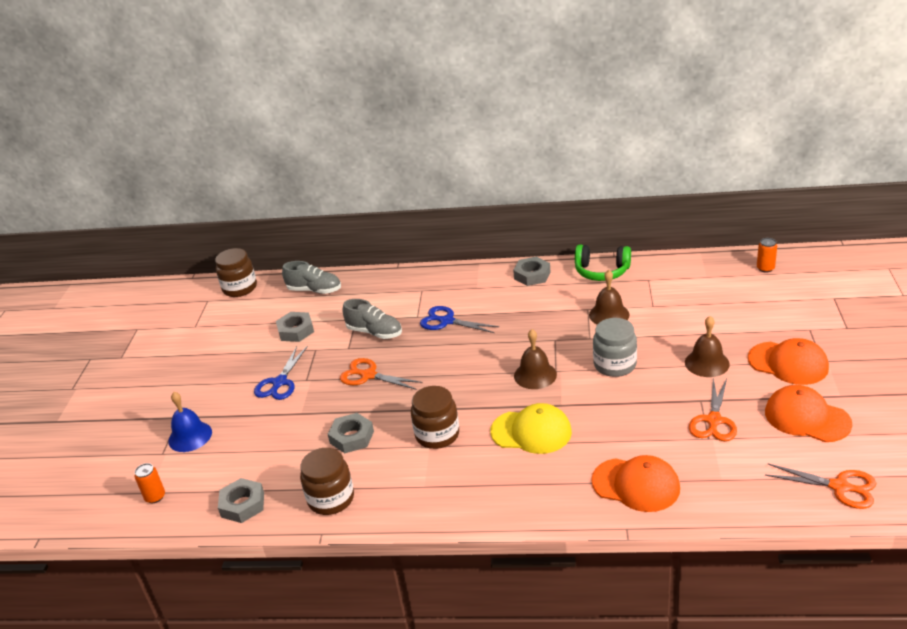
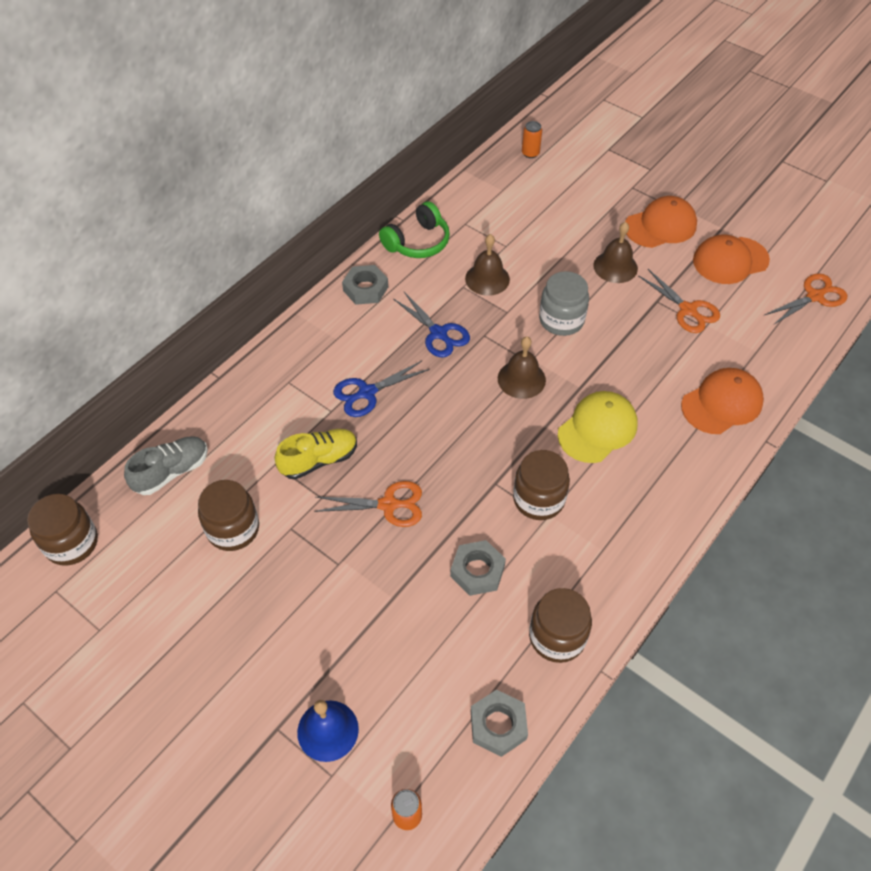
camera: 60 degrees left, 20 degrees up
blue scissors [254,346,308,400] -> blue scissors moved to [394,292,470,357]
grey nut [276,312,314,342] -> brown jar [198,480,259,551]
orange scissors [340,358,423,390] -> orange scissors turned 150 degrees counterclockwise [314,481,422,527]
grey shoe [343,299,402,339] -> yellow shoe [275,429,357,480]

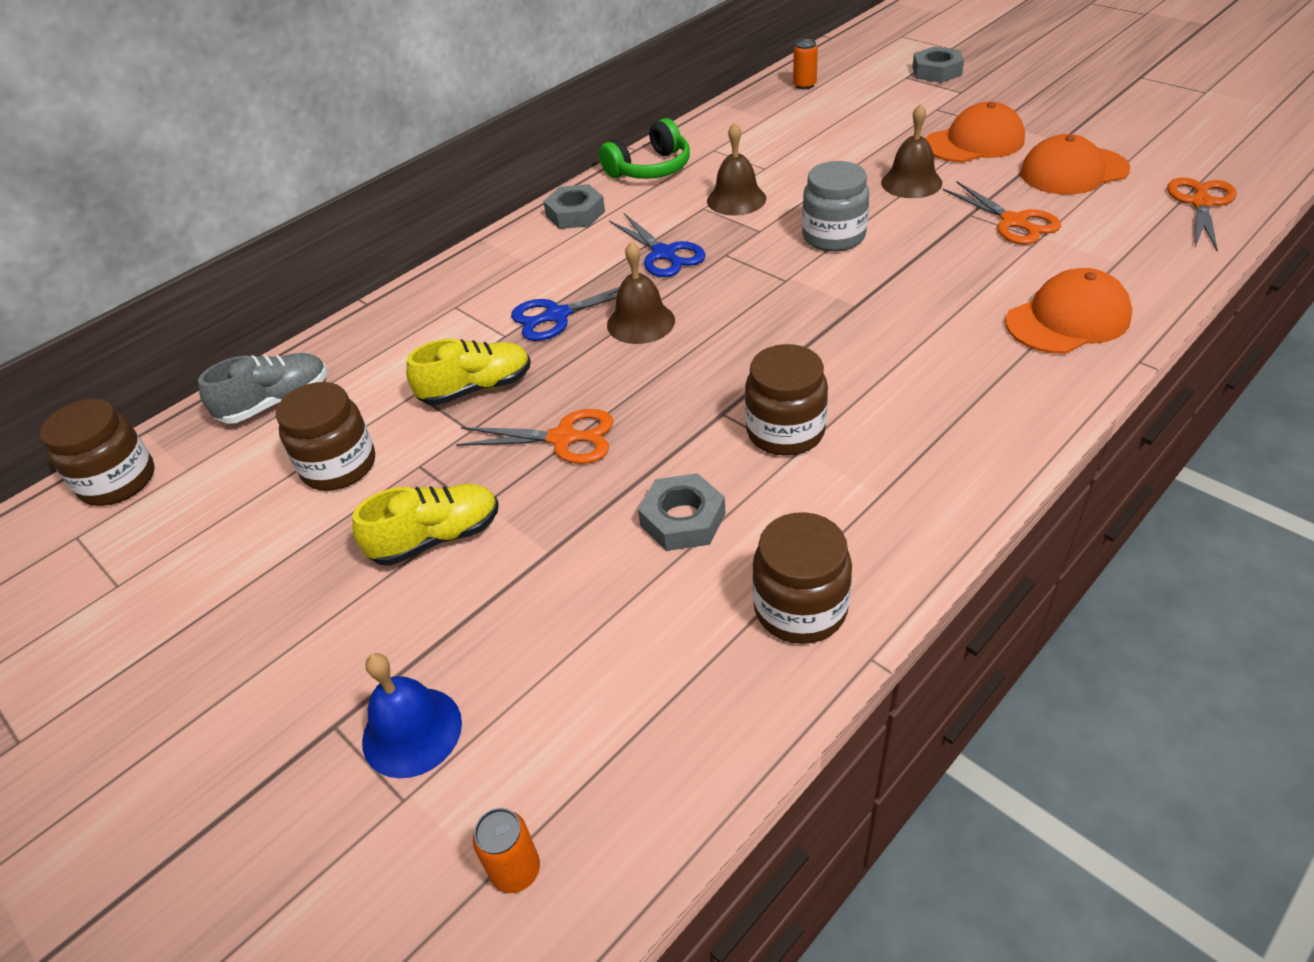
camera: 10 degrees right, 10 degrees down
grey nut [471,690,528,757] -> grey nut moved to [912,46,964,83]
brown bell [498,337,546,399] -> brown bell moved to [607,241,675,344]
yellow cap [558,391,638,463] -> none
orange scissors [765,273,847,325] -> orange scissors turned 45 degrees counterclockwise [1167,177,1237,251]
none -> yellow shoe [352,484,499,566]

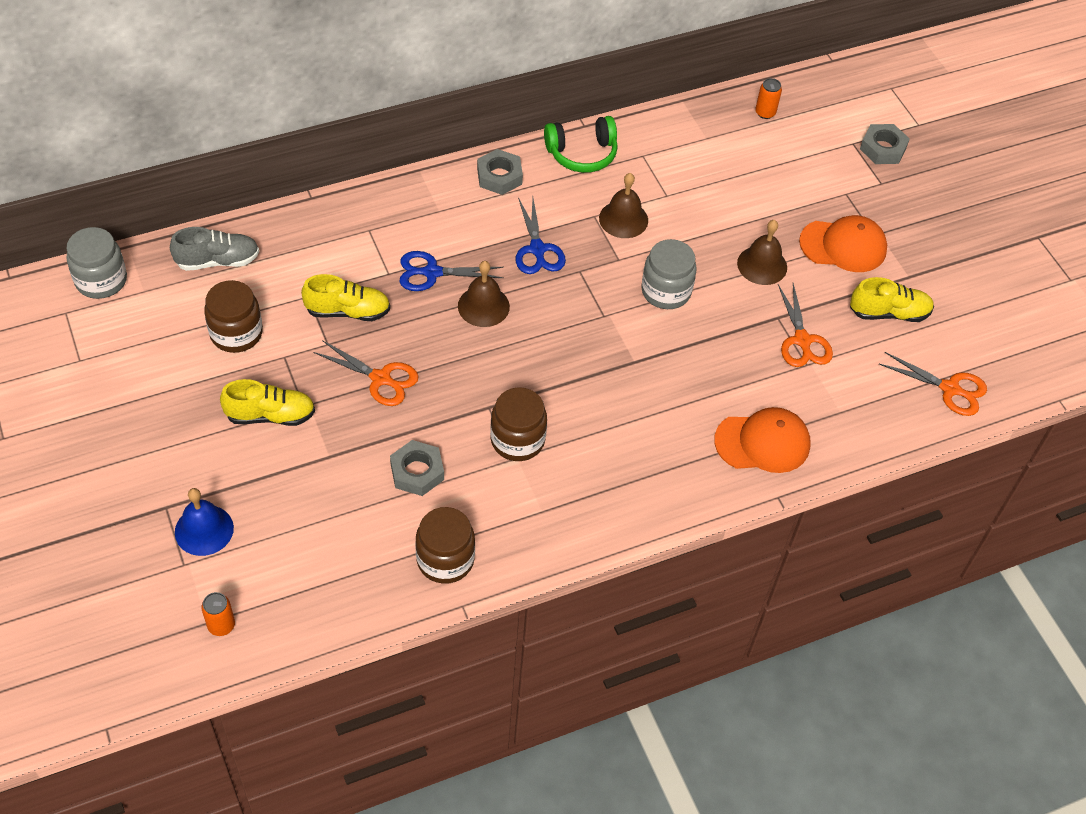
camera: 15 degrees right, 10 degrees up
brown jar [40,399,155,506] -> grey jar [67,227,127,299]
orange cap [1020,134,1130,195] -> yellow shoe [850,277,934,322]
orange scissors [1167,177,1237,251] -> orange scissors turned 75 degrees clockwise [879,352,987,416]

